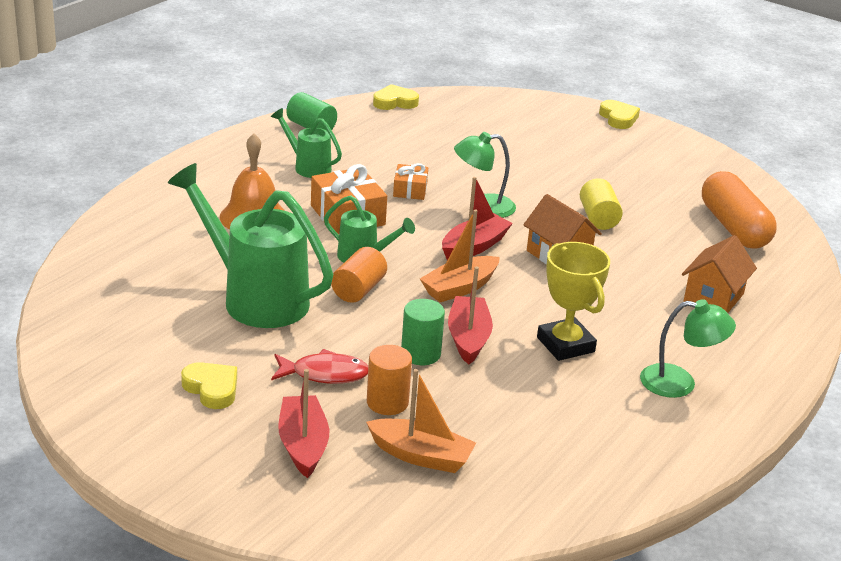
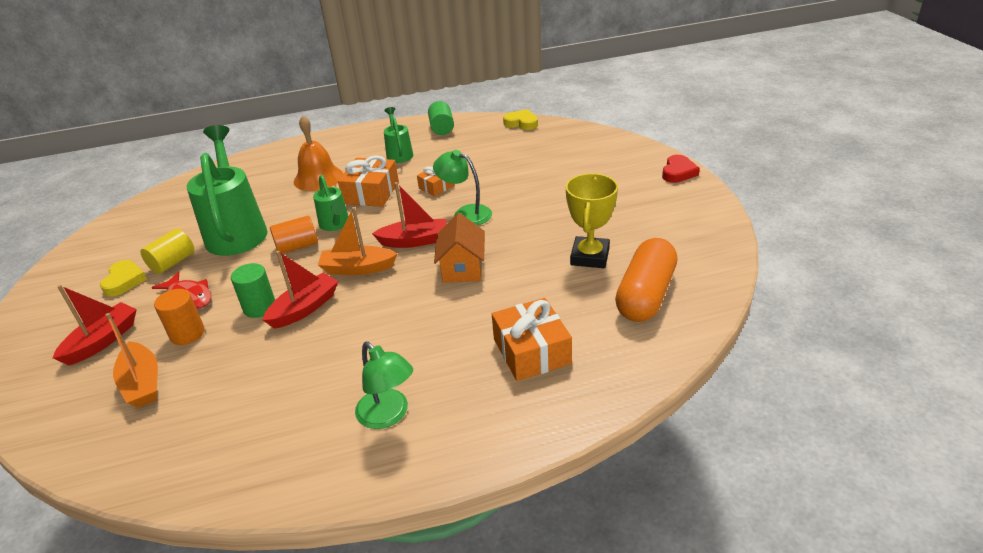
camera: 45 degrees right, 5 degrees up
yellow trophy [537,242,610,361] -> yellow trophy moved to [566,173,618,268]
yellow cylinder [580,178,623,230] -> yellow cylinder moved to [140,228,194,274]
yellow heart [599,100,640,129] -> red heart [662,155,700,183]
orange house [682,235,757,313] -> orange gift [492,298,572,381]

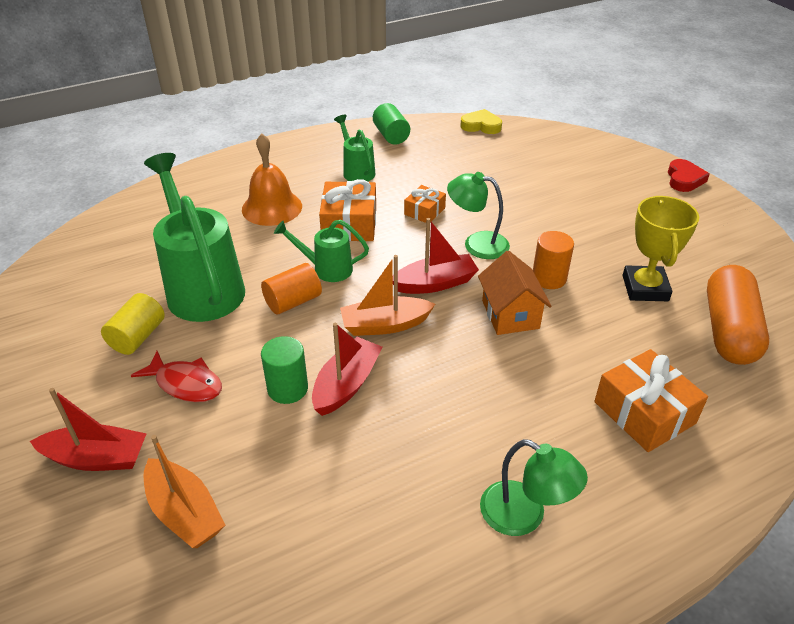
camera: 15 degrees left, 5 degrees up
red boat [53,285,137,365] -> red boat turned 75 degrees clockwise [30,388,147,471]
yellow heart [100,260,147,297] -> none
orange cylinder [154,289,205,345] -> orange cylinder moved to [533,231,574,289]
green watering can [313,175,348,231] -> green watering can turned 135 degrees clockwise [274,220,369,282]

